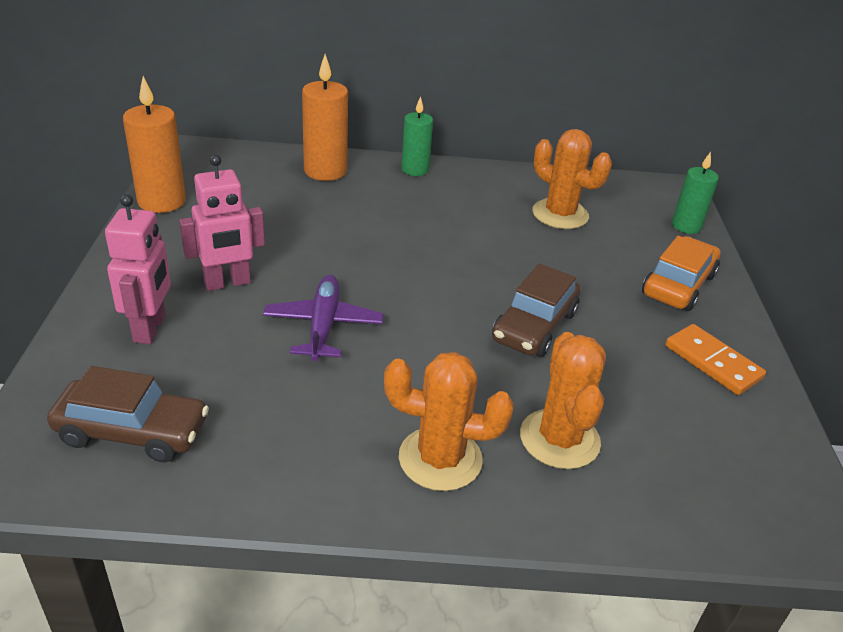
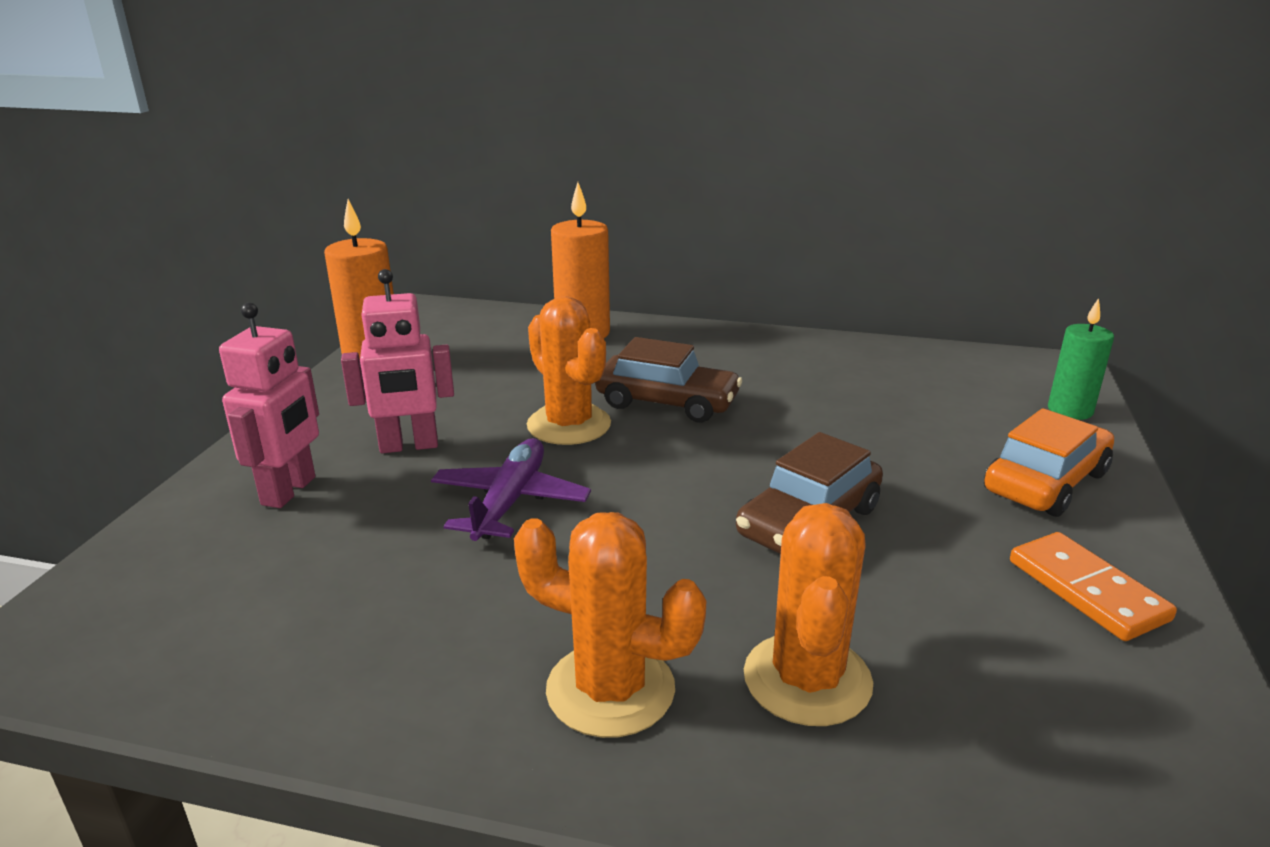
camera: 15 degrees right, 10 degrees down
brown car [47,366,209,462] -> brown car moved to [595,337,742,423]
green candle [401,96,433,176] -> none
orange cactus [532,129,612,229] -> orange cactus moved to [527,296,611,445]

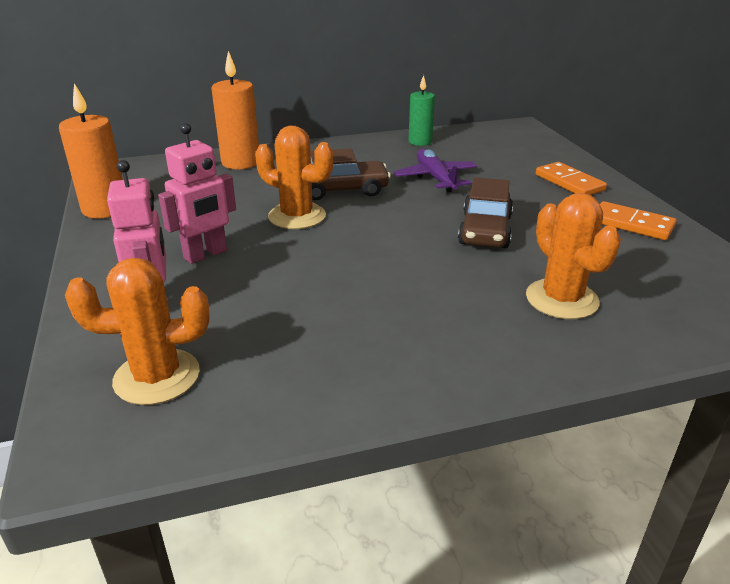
camera: 30 degrees left, 5 degrees up
purple plane [431,438,591,541] -> purple plane moved to [393,149,477,192]
orange cactus [514,512,707,738] -> orange cactus moved to [65,258,209,405]
orange car [984,408,1114,517] -> orange domino [536,162,607,195]
green candle [1048,298,1114,420] -> green candle moved to [408,75,435,146]

